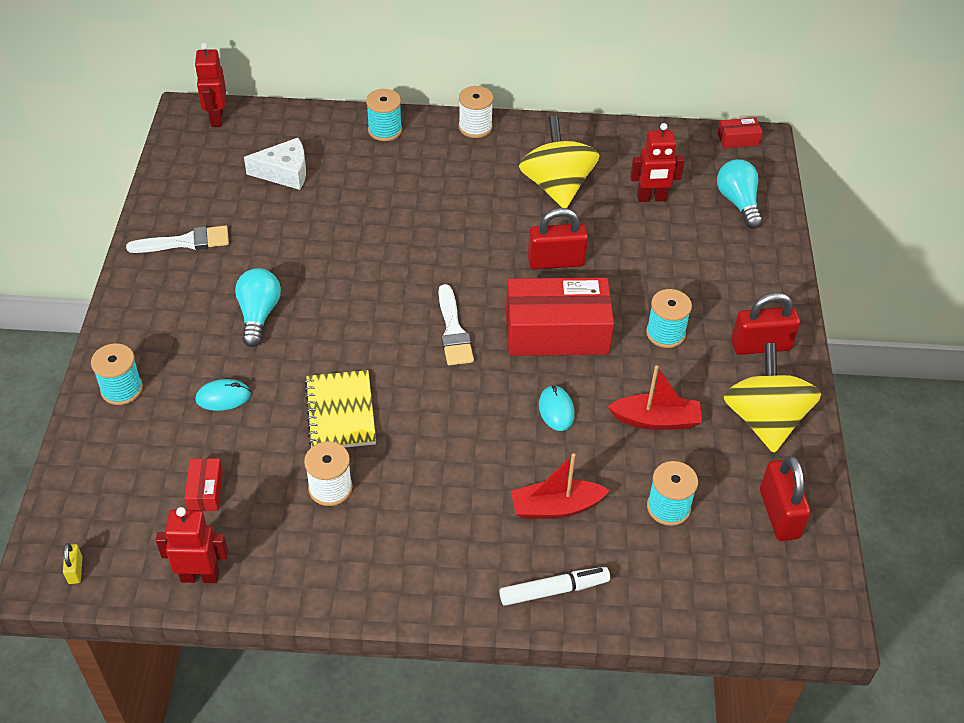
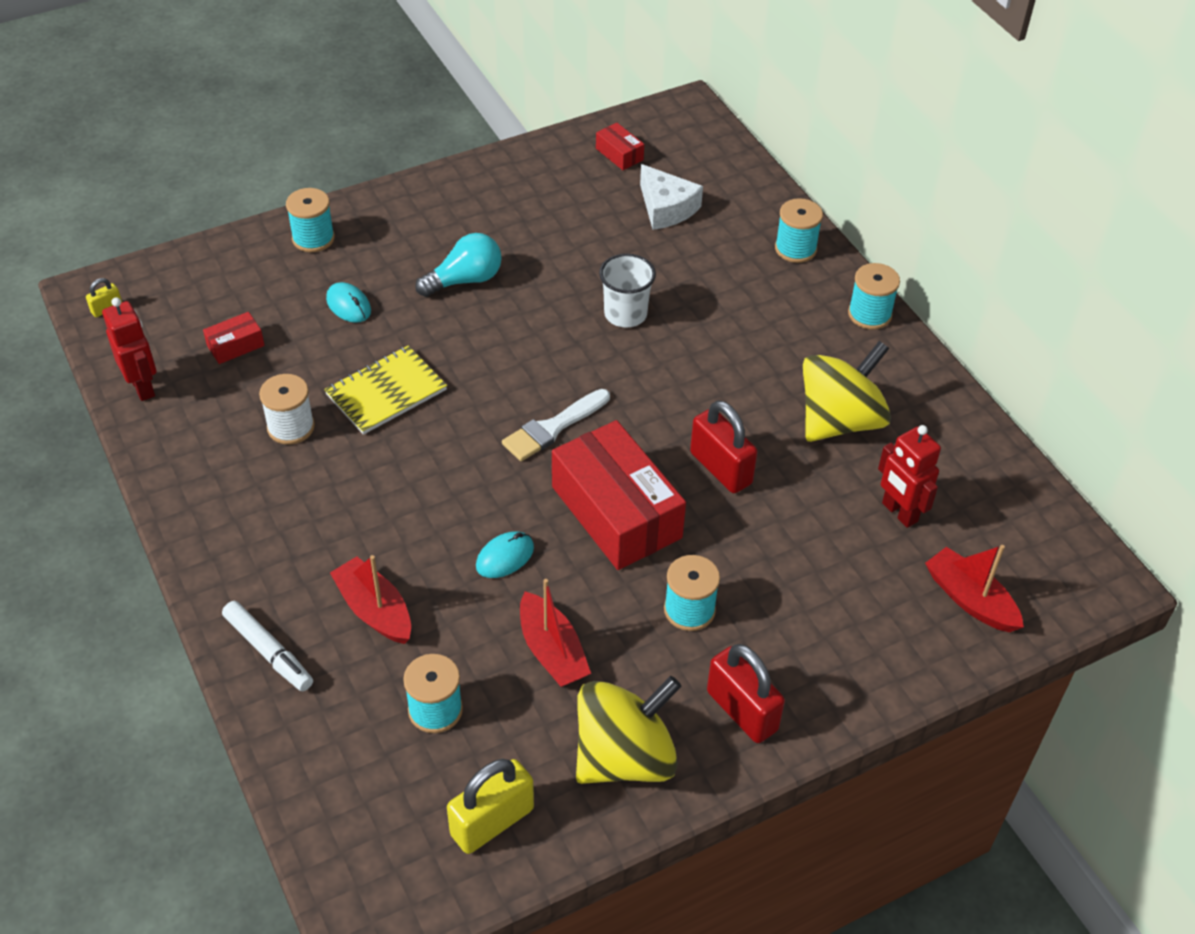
camera: 60 degrees right, 0 degrees up
white brush [126,226,229,253] -> none
red robot [195,43,226,127] -> none
white spool [458,86,494,138] -> turquoise spool [848,263,900,330]
turquoise light bulb [717,159,762,229] -> red boat [925,545,1024,632]
red box [718,117,763,148] -> red box moved to [596,123,644,170]
red padlock [760,456,811,541] -> yellow padlock [447,759,534,854]
none -> white cup [599,254,656,327]

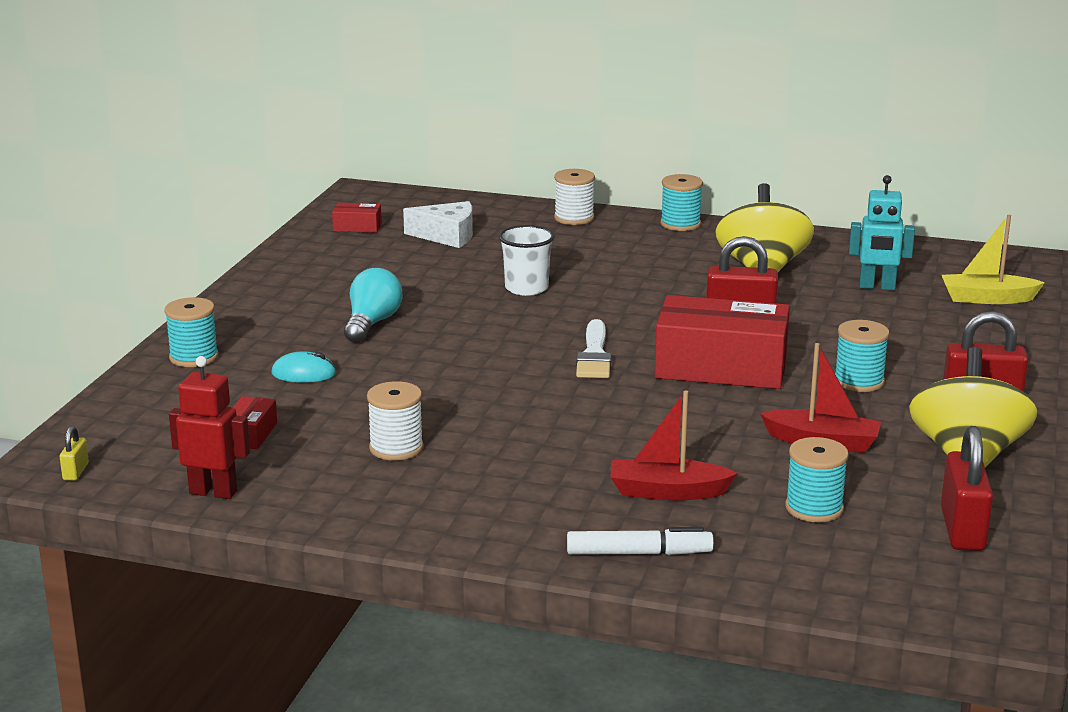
camera: 45 degrees left, 25 degrees down
yellow notebook [324,346,447,435] -> none
yellow padlock [447,759,534,854] -> red padlock [941,426,993,551]
turquoise mouse [476,531,534,578] -> none
turquoise spool [775,198,823,263] -> white spool [554,169,595,225]
red robot [878,425,941,528] -> turquoise robot [849,175,915,290]
red boat [925,545,1024,632] -> yellow boat [942,215,1045,304]

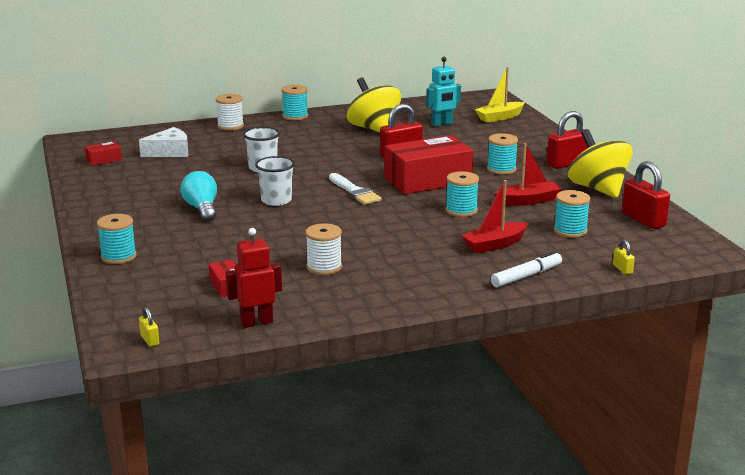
camera: 35 degrees left, 0 degrees up
turquoise mouse [272,351,336,383] -> none
none -> white cup [255,156,295,206]
none -> turquoise spool [446,171,479,217]
none -> yellow padlock [613,239,635,275]

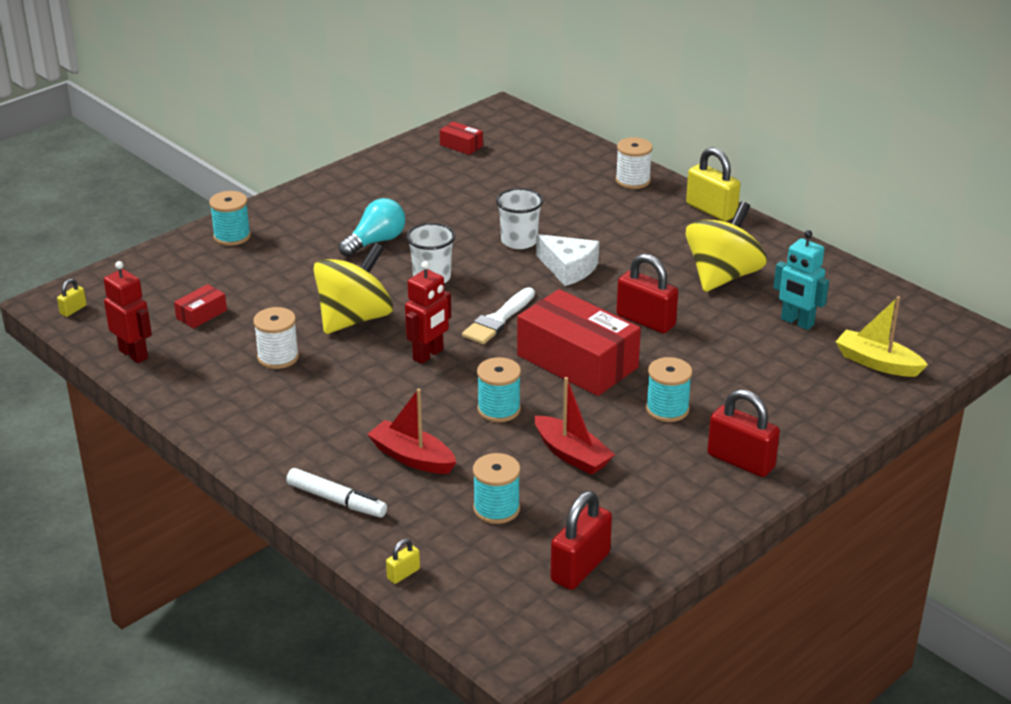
camera: 65 degrees right, 10 degrees up
white cheese [139,127,188,157] -> white cheese moved to [536,234,599,286]
turquoise spool [282,85,308,120] -> yellow padlock [686,147,740,221]
yellow spinning top [568,129,633,198] -> yellow spinning top moved to [313,243,393,334]
none -> red robot [405,261,451,364]

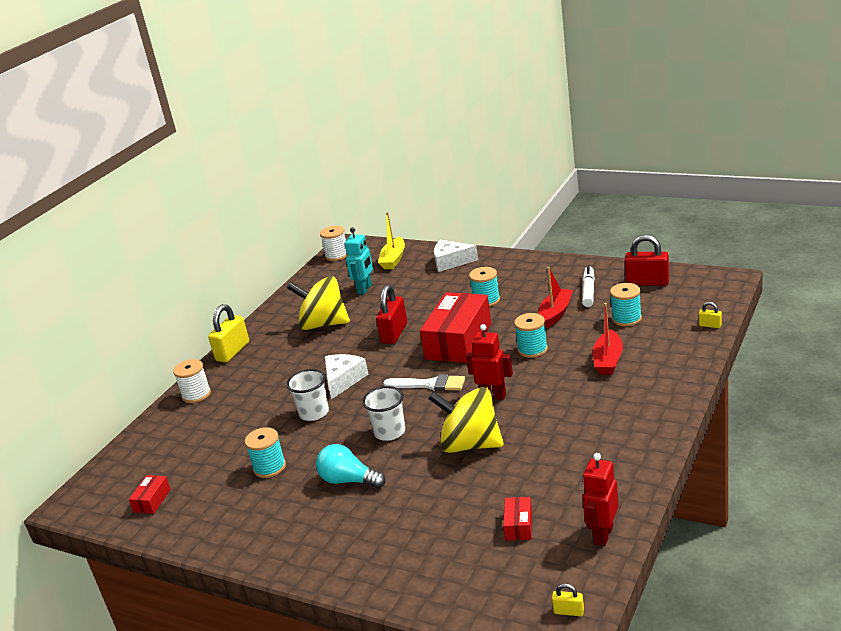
camera: 105 degrees left, 5 degrees down
red box [174,284,227,328] -> red box turned 75 degrees clockwise [503,497,532,540]
turquoise spool [209,191,251,246] -> turquoise spool moved to [245,427,286,478]
white spool [253,307,299,369] -> white spool moved to [320,226,348,261]
white marker [286,468,387,518] -> white marker moved to [582,265,595,307]
red padlock [707,389,780,477] -> none
none -> white cheese [434,240,478,272]

